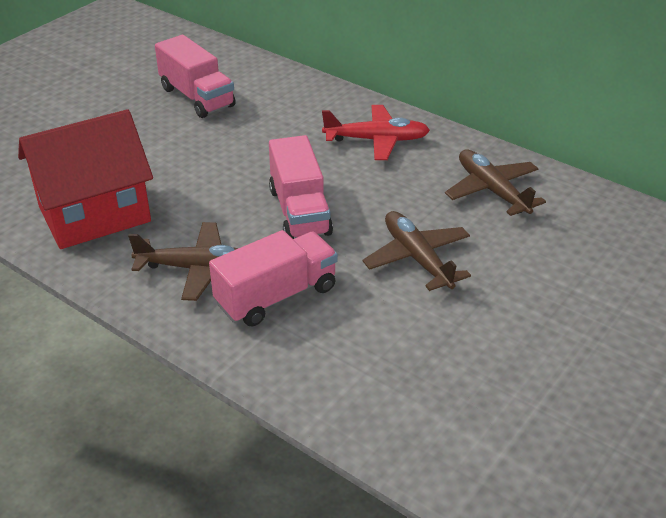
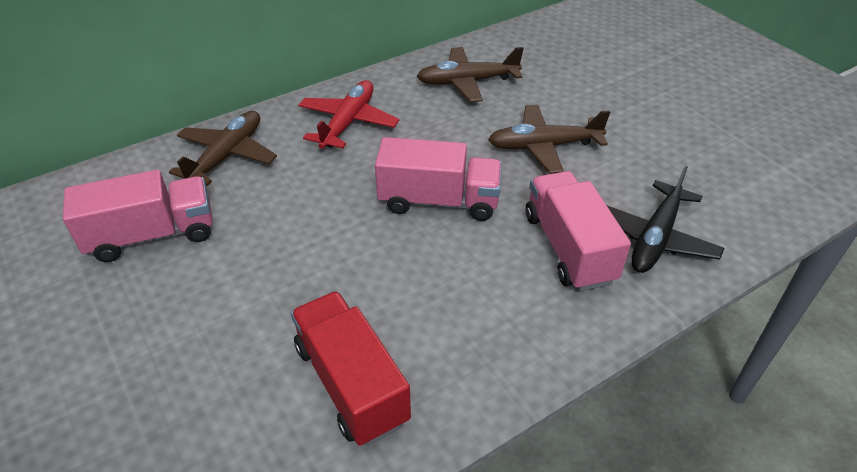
camera: 70 degrees left, 5 degrees up
red house [18,109,153,249] -> red truck [291,291,411,446]
brown plane [128,222,238,301] -> brown plane moved to [169,111,277,186]
none -> black plane [607,166,724,273]

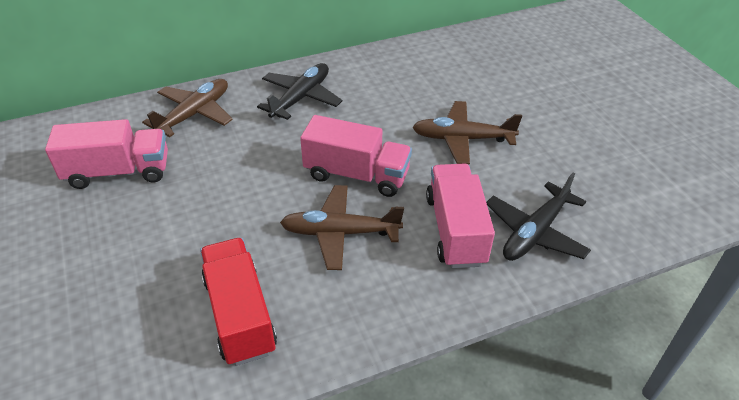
camera: 10 degrees right, 0 degrees up
red plane [299,80,399,149] -> black plane [257,63,342,120]
brown plane [417,47,524,102] -> brown plane moved to [280,185,404,270]

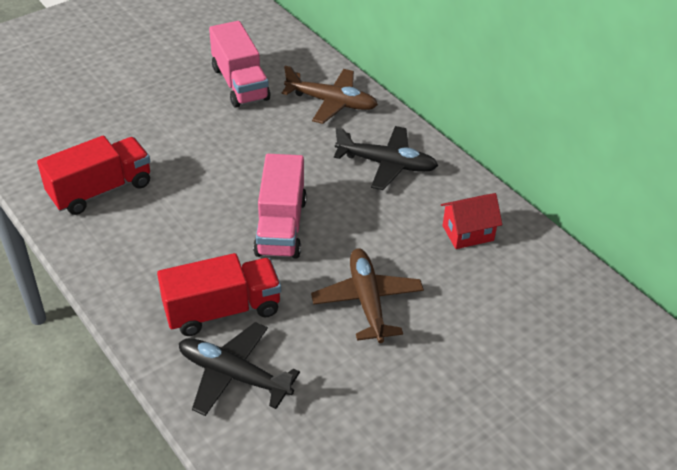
camera: 75 degrees right, 0 degrees up
brown plane [280,185,404,270] -> none
pink truck [426,163,495,268] -> red truck [157,253,281,336]
none -> red house [441,193,502,249]

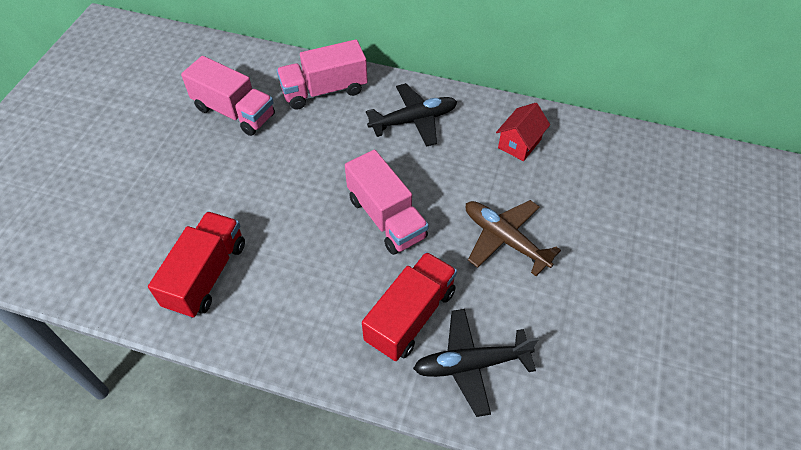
camera: 35 degrees left, 10 degrees up
brown plane [282,66,378,124] -> pink truck [276,39,368,110]

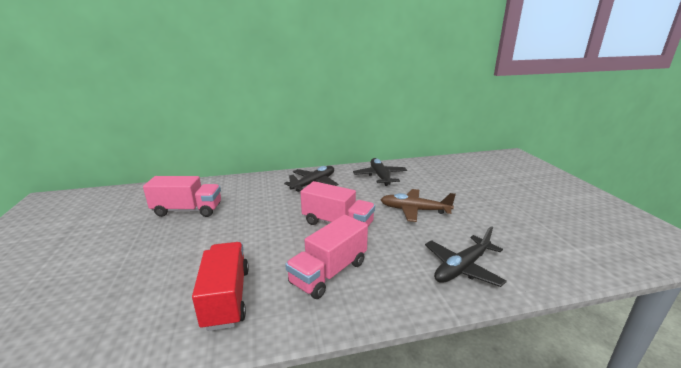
camera: 30 degrees left, 30 degrees down
pink truck [276,39,368,110] -> pink truck moved to [285,215,368,299]
red truck [362,252,457,361] -> none
red house [496,103,550,161] -> black plane [353,158,407,186]

